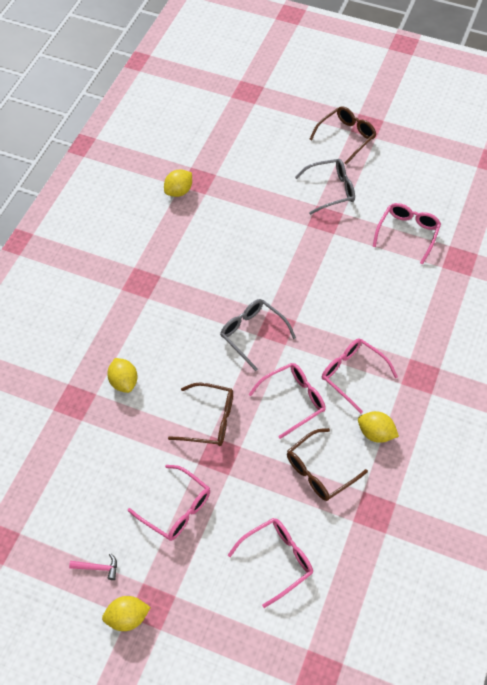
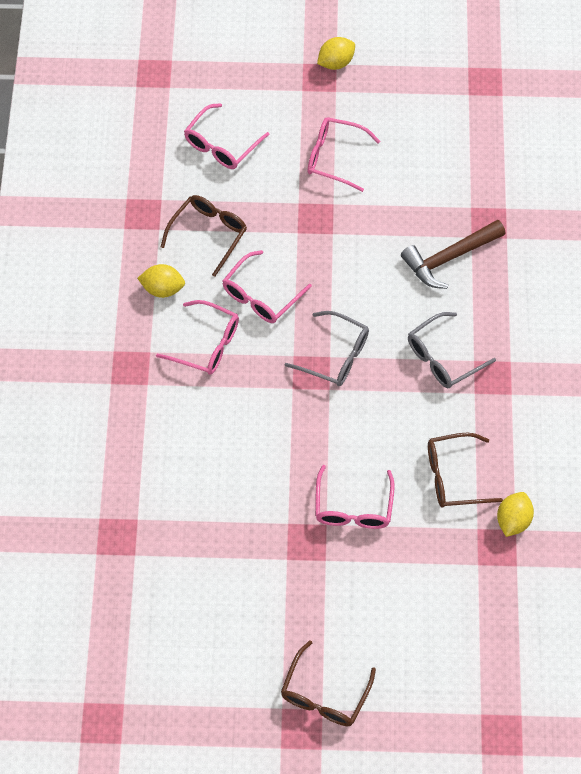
camera: 160 degrees right, 5 degrees up
pink hammer [69,553,117,580] -> none
yellow lemon [107,358,138,393] -> brown hammer [401,220,506,289]
brown glasses [168,383,233,446] -> brown glasses moved to [428,433,503,508]
grey glasses [295,159,355,215] -> grey glasses moved to [408,312,496,388]
pink glasses [373,203,441,265] -> pink glasses moved to [315,465,395,529]

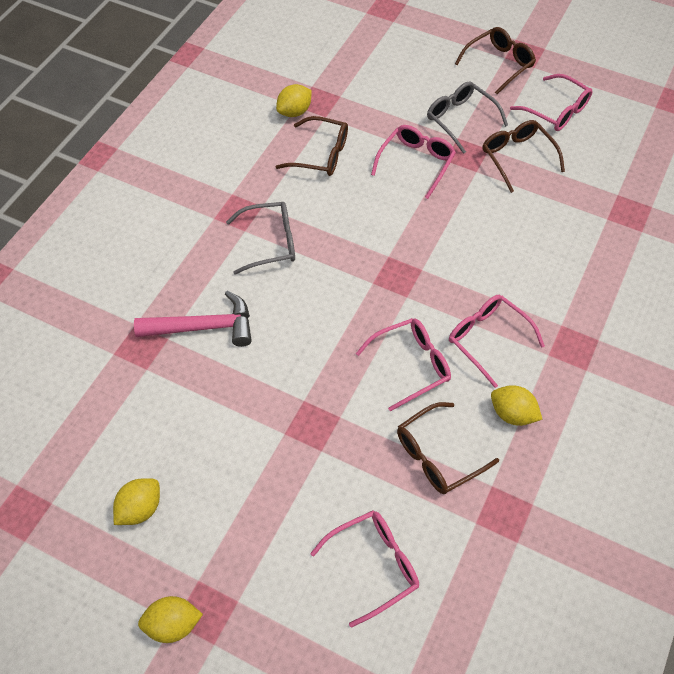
camera: 155 degrees left, 5 degrees down
grey glasses [284,311,369,386] -> grey glasses moved to [427,81,508,154]
pink glasses [307,117,380,192] -> pink glasses moved to [510,74,592,131]
brown hammer [401,220,506,289] -> pink hammer [134,291,252,347]
none -> yellow lemon [113,478,160,525]
none -> brown glasses [483,120,565,193]

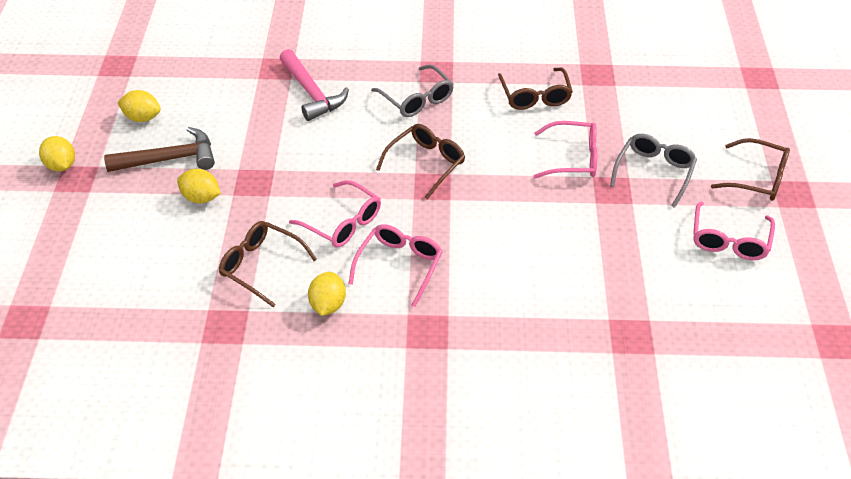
camera: 65 degrees right, 10 degrees down
yellow lemon [276,84,312,117] -> yellow lemon moved to [177,169,221,203]
pink glasses [310,511,419,628] -> none
brown glasses [483,120,565,193] -> brown glasses moved to [376,124,465,200]
none -> brown hammer [104,127,215,172]

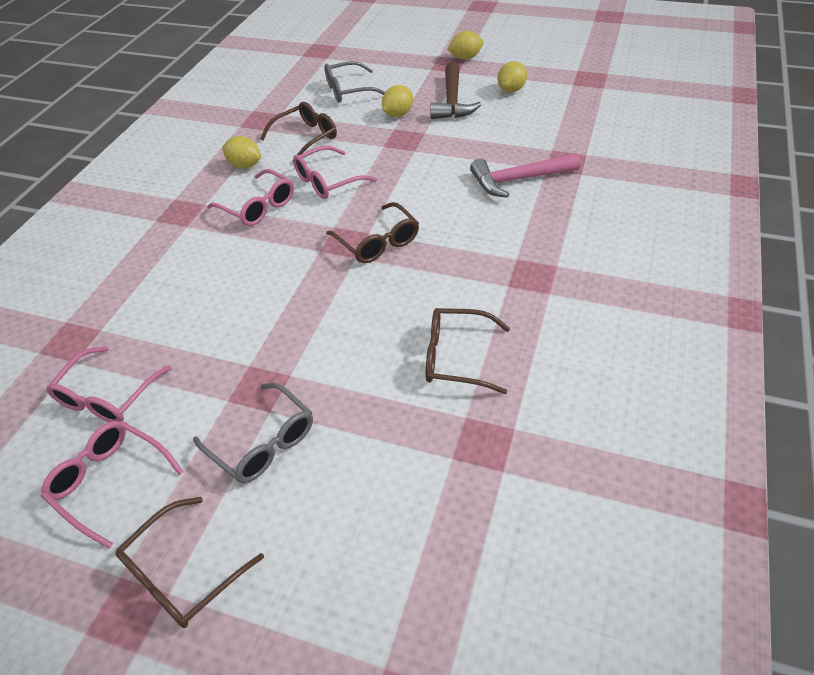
camera: 110 degrees right, 0 degrees up
grey glasses [371,65,454,117] -> grey glasses moved to [324,61,385,103]
pink glasses [533,121,597,178] -> pink glasses moved to [46,346,172,422]

